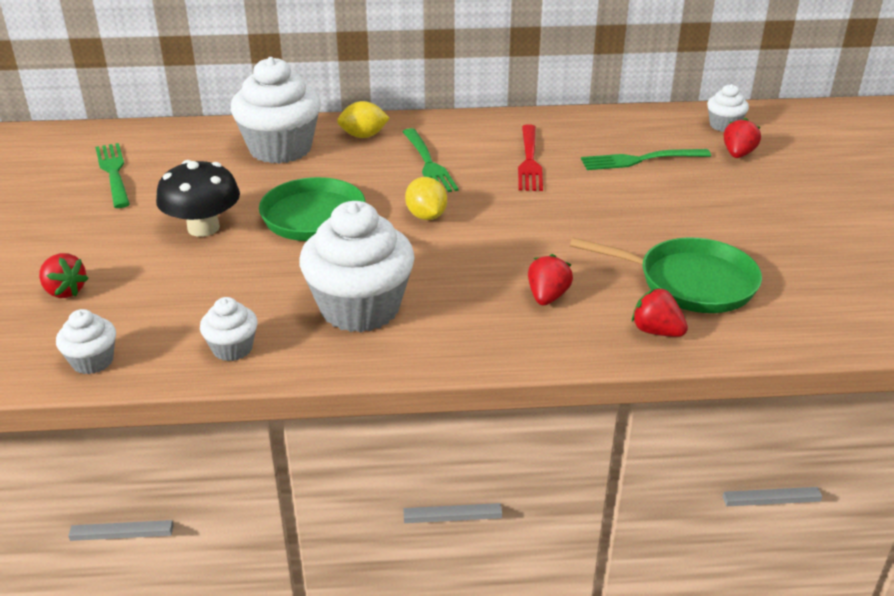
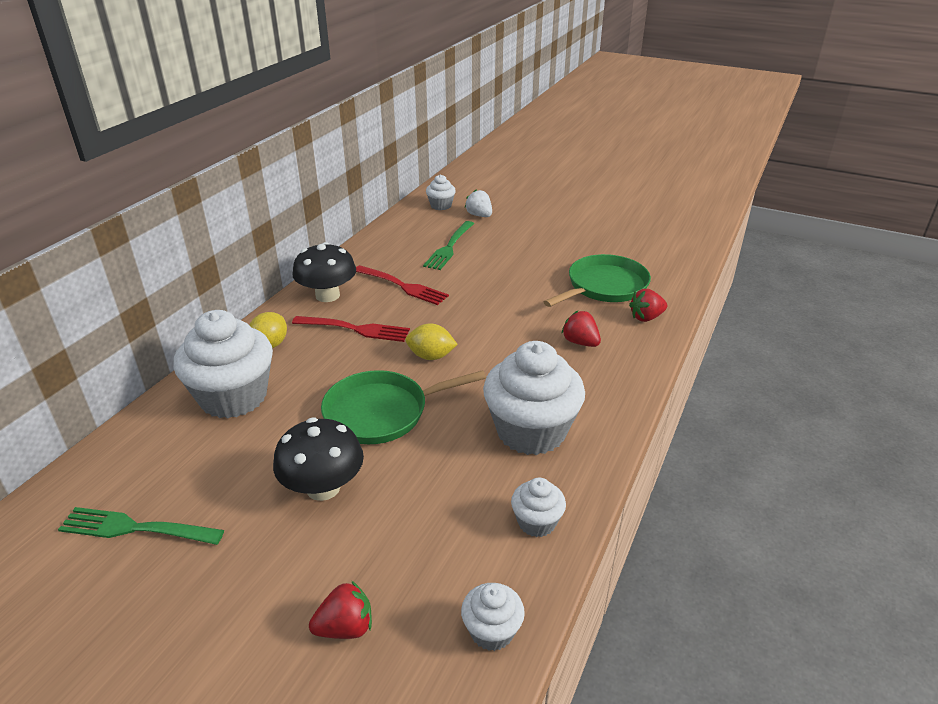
camera: 60 degrees left, 0 degrees up
green fork [402,128,459,192] -> red fork [292,316,410,342]
red strawberry [724,118,761,158] -> white strawberry [465,189,492,217]
none -> black mushroom [292,242,356,302]

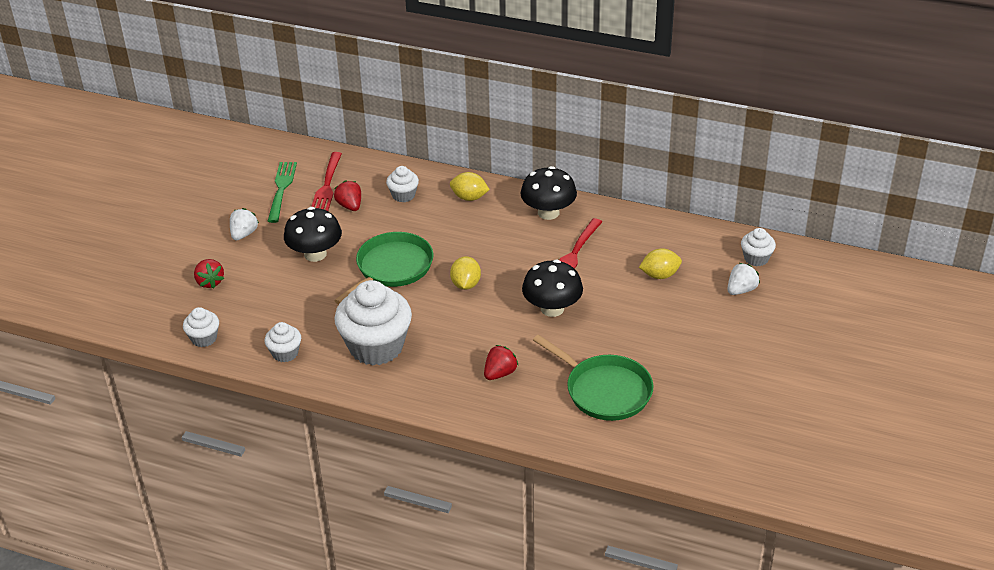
camera: 85 degrees right, 5 degrees up
white cupcake [174,310,273,418] -> white cupcake [386,166,419,202], size x0.48
red fork [292,316,410,342] -> red fork moved to [311,152,342,211]
green pan [321,370,486,444] -> green pan turned 60 degrees clockwise [334,232,433,304]
green fork [423,221,474,270] -> yellow lemon [639,248,682,279]
red strawberry [629,289,667,322] -> red strawberry moved to [334,180,361,211]
none -> white strawberry [230,208,259,241]
none -> black mushroom [522,260,583,317]

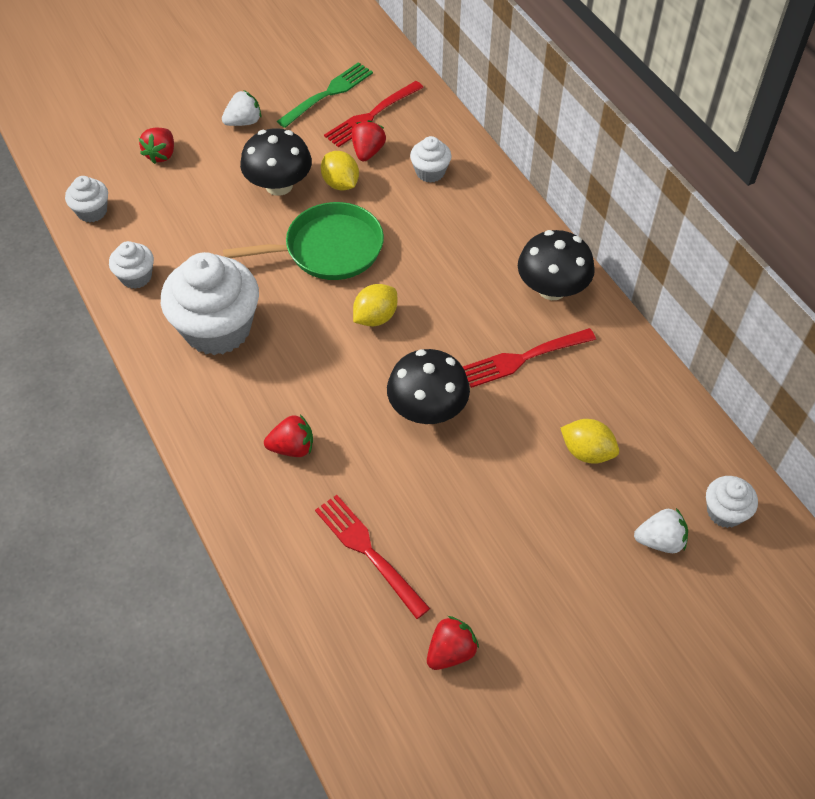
camera: 40 degrees right, 15 degrees up
yellow lemon [450,172,490,201] -> yellow lemon moved to [321,151,359,190]
green pan [533,334,653,421] -> red fork [315,495,430,619]
none -> red strawberry [427,616,479,670]

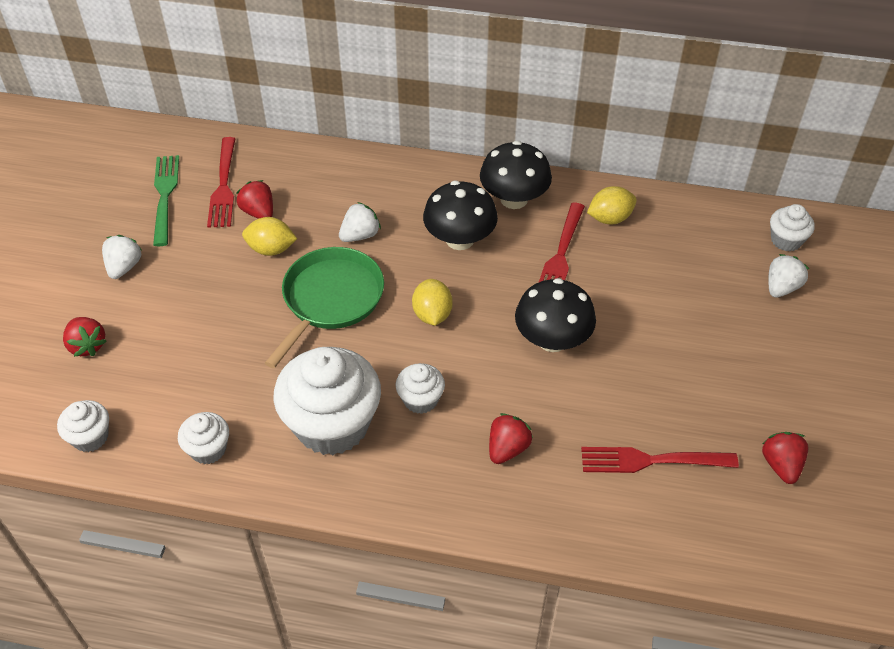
camera: 50 degrees left, 5 degrees down
black mushroom [240,128,312,196] -> black mushroom moved to [423,181,498,250]
white cupcake [410,136,452,183] -> white cupcake moved to [396,363,445,414]
yellow lemon [561,419,619,464] -> yellow lemon moved to [587,186,637,224]
none -> white strawberry [339,202,381,242]

